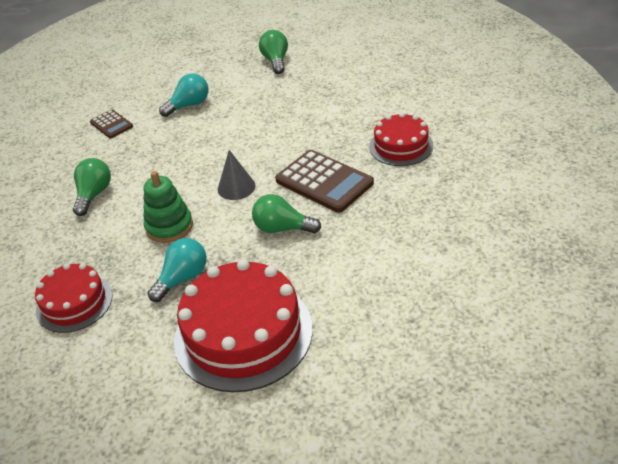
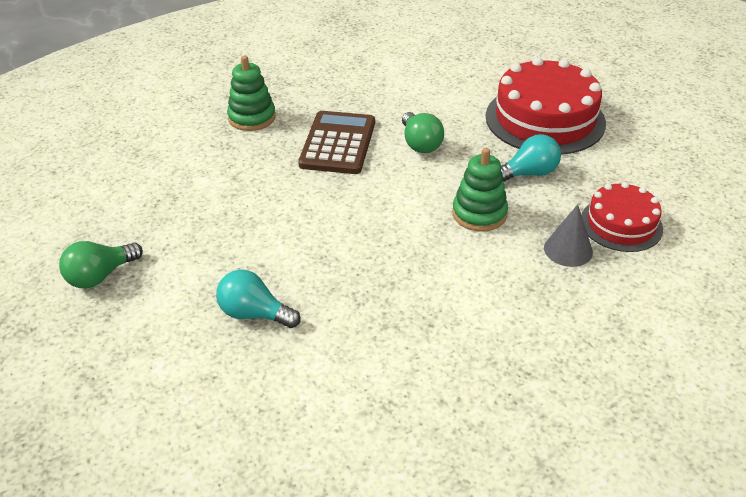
camera: 125 degrees left, 0 degrees up
green light bulb [73,158,111,216] -> none
brown calculator [90,109,133,138] -> none
turquoise light bulb [148,238,207,302] -> turquoise light bulb turned 150 degrees clockwise [501,134,561,182]
grey cone [218,150,256,200] -> grey cone moved to [544,204,593,267]
red cake [369,113,433,166] -> green stacking toy [227,55,276,131]

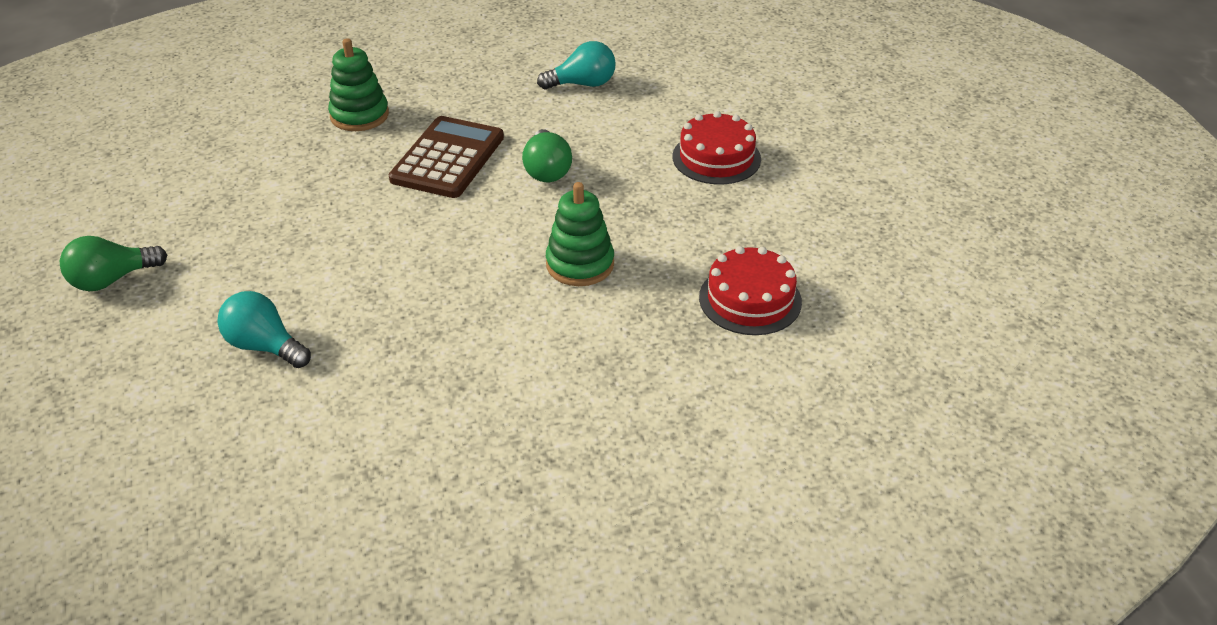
camera: 10 degrees right, 0 degrees up
red cake [486,57,606,155] -> red cake [672,111,761,184], size x0.58
turquoise light bulb [501,134,561,182] -> turquoise light bulb moved to [537,41,616,89]
grey cone [544,204,593,267] -> none

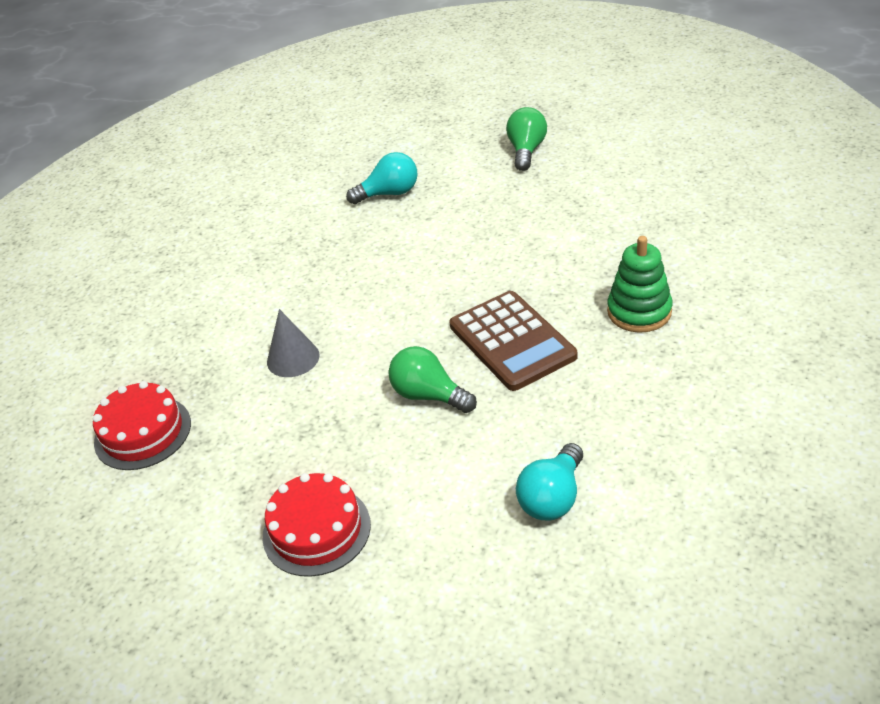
camera: 135 degrees right, 0 degrees up
green stacking toy [546,182,614,286] -> grey cone [267,309,320,377]

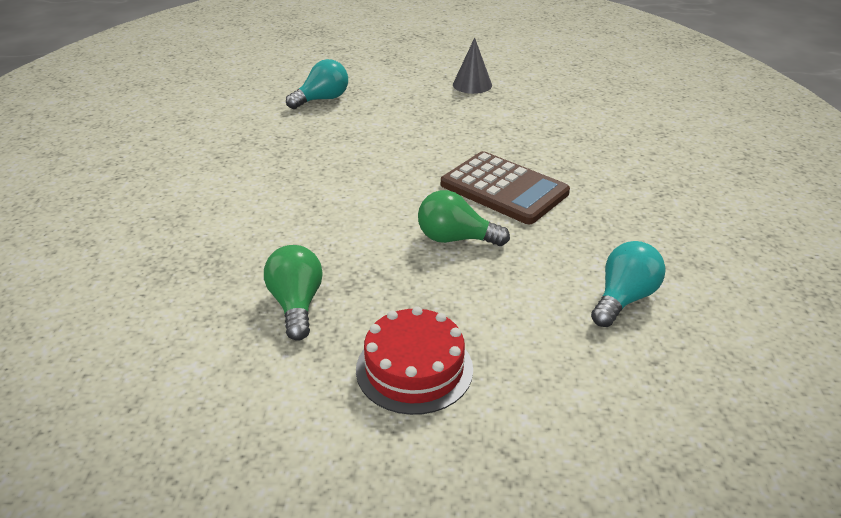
camera: 25 degrees left, 5 degrees down
red cake [93,381,191,470] -> none
grey cone [267,309,320,377] -> grey cone moved to [453,37,492,94]
green light bulb [506,107,547,171] -> green light bulb moved to [264,245,323,341]
turquoise light bulb [516,443,583,520] -> turquoise light bulb turned 150 degrees counterclockwise [591,241,665,327]
green stacking toy [607,236,673,333] -> none

